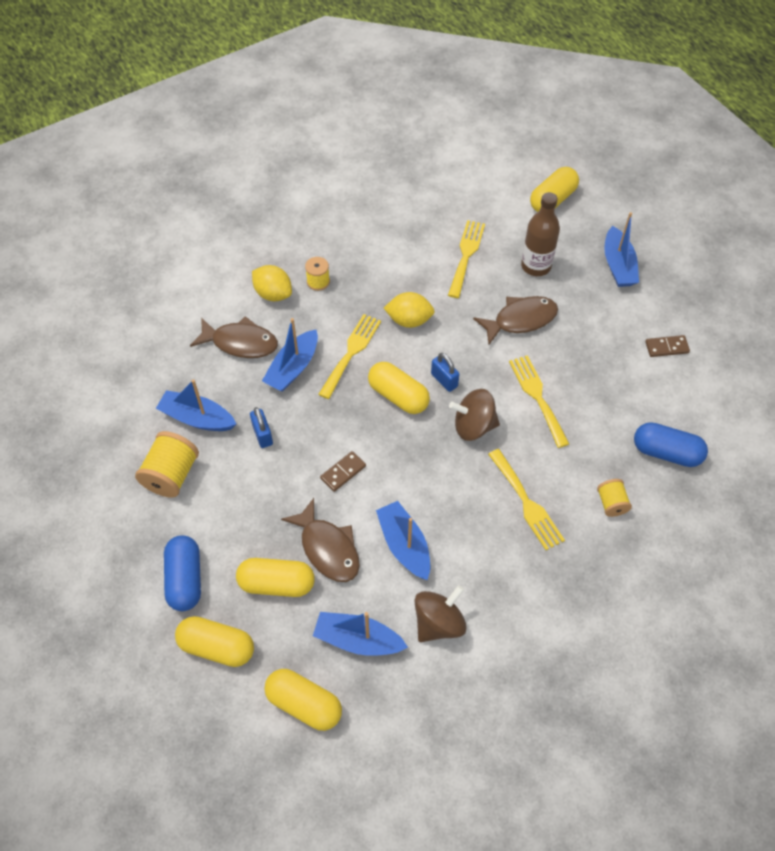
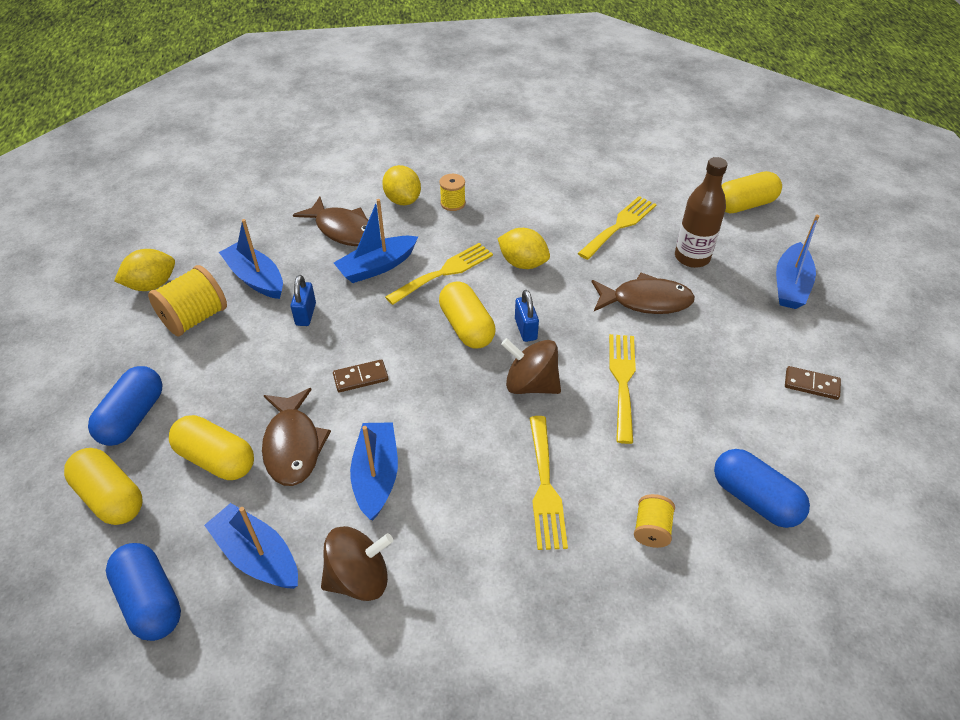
camera: 25 degrees right, 10 degrees down
yellow capsule [264,669,342,731] -> blue capsule [106,543,181,641]
none -> yellow lemon [114,249,175,291]

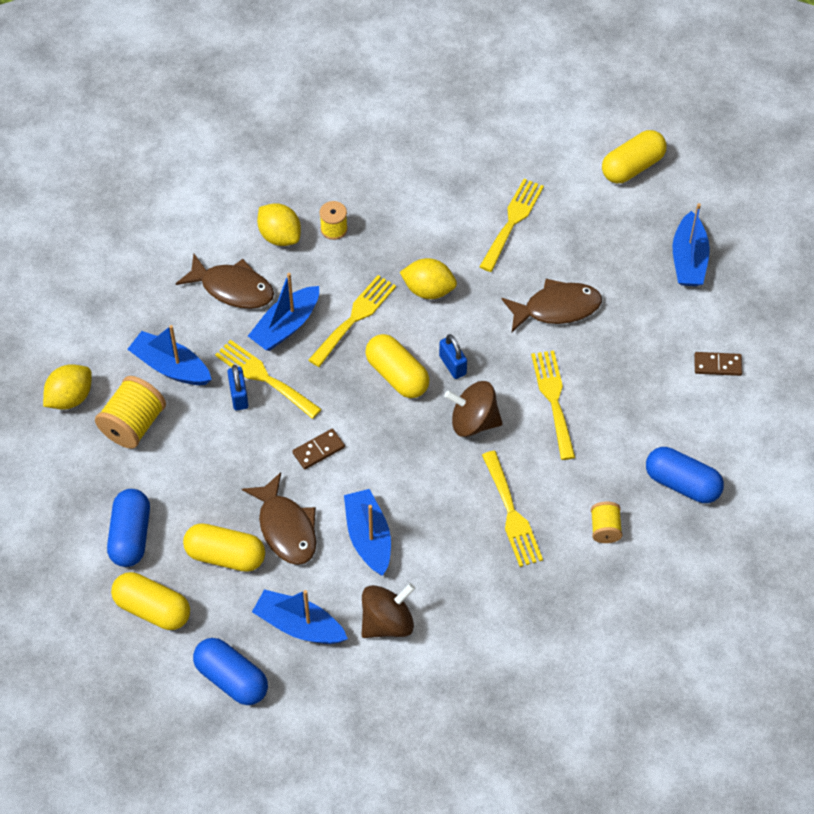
camera: 15 degrees left, 10 degrees up
brown bottle [675,157,728,268] -> none
none -> yellow fork [215,340,322,419]

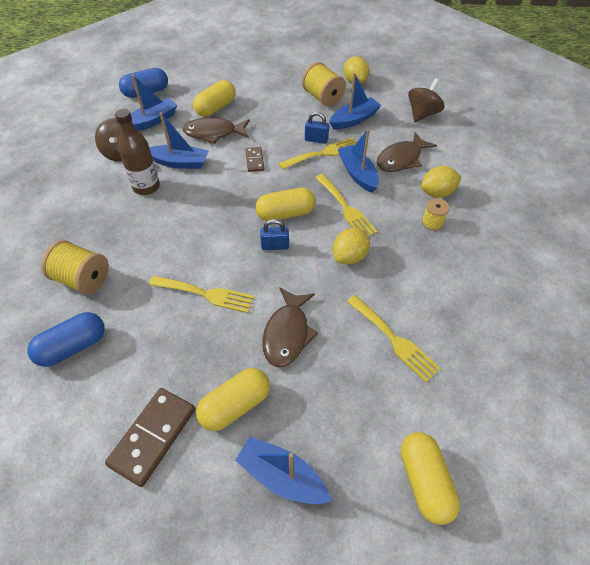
camera: 115 degrees right, 5 degrees down
blue capsule [107,489,150,567] -> none
yellow capsule [111,572,190,630] -> yellow capsule moved to [196,368,270,431]
brown spinning top [444,381,503,437] -> brown spinning top moved to [408,79,444,122]
yellow fork [482,451,543,567] -> none
yellow spool [591,502,622,543] -> yellow spool [41,240,109,295], size x1.73
brown domino [694,352,742,376] -> brown domino [105,388,195,487], size x1.82
none -> brown bottle [115,109,160,195]

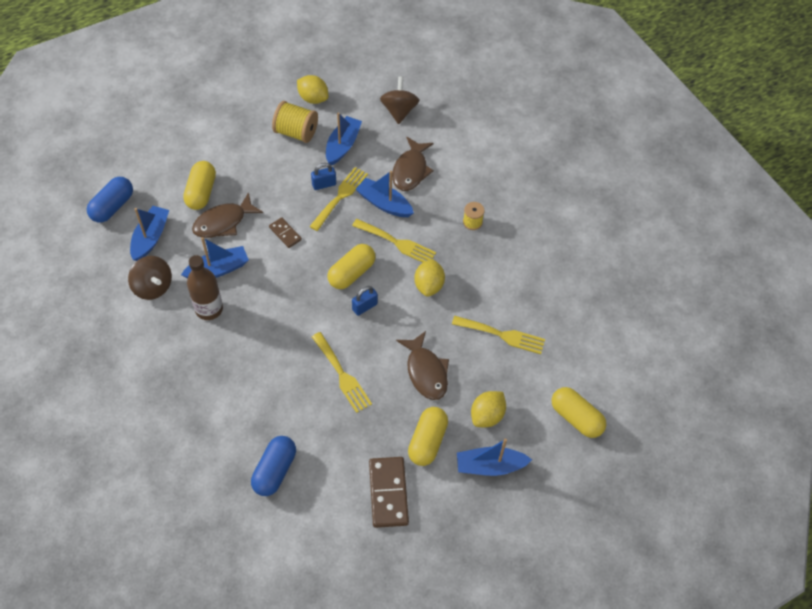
camera: 35 degrees left, 5 degrees up
yellow spool [41,240,109,295] -> none
yellow fork [149,276,255,313] -> yellow fork turned 75 degrees clockwise [312,332,372,413]
yellow lemon [421,166,461,198] -> yellow lemon moved to [471,391,506,427]

